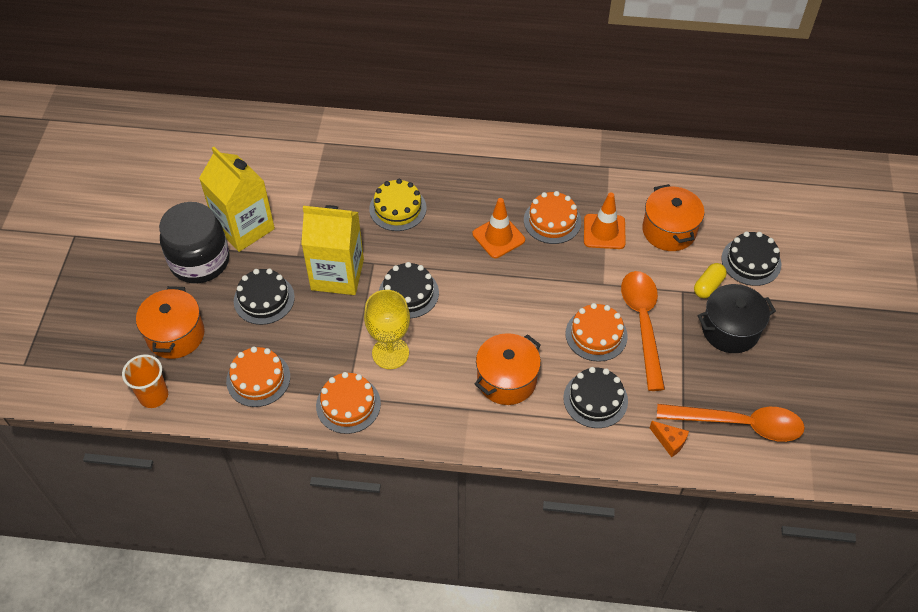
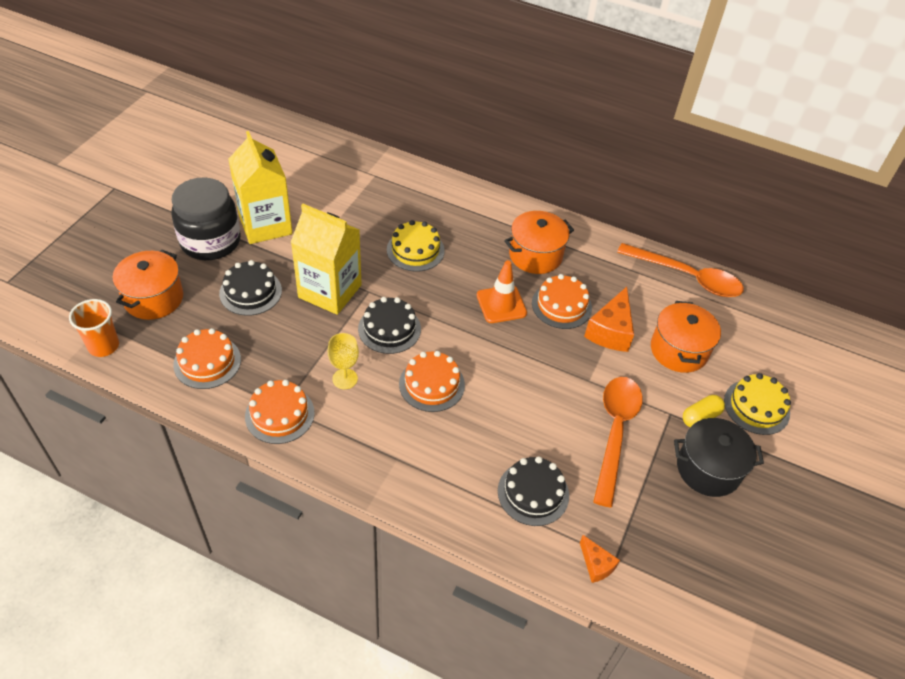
camera: 15 degrees right, 5 degrees down
yellow goblet [364,290,410,369] -> yellow goblet [328,333,359,389], size x0.65
orange pot [474,333,541,405] -> orange pot moved to [504,211,574,274]
orange cake [565,303,628,362] -> orange cake moved to [399,351,465,412]
orange traffic cone [584,193,626,249] -> orange cheese [584,287,634,352]
orange spoon [657,404,805,442] -> orange spoon moved to [617,243,744,297]
black cake [721,231,781,286] -> yellow cake [724,373,791,435]

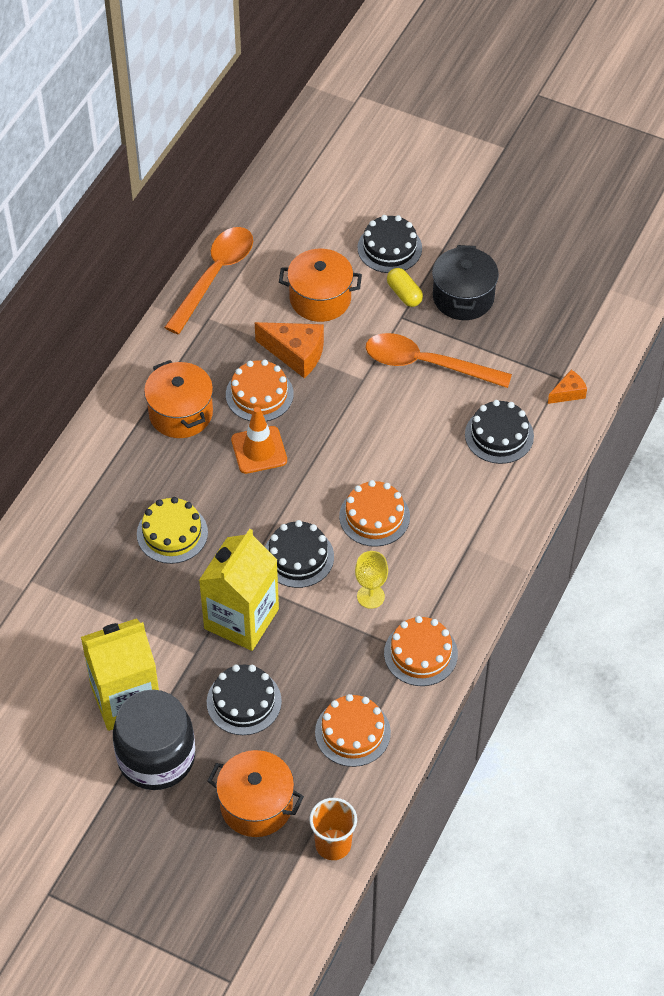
camera: 85 degrees left, 5 degrees up
yellow cake [724,373,791,435] -> black cake [358,215,422,273]

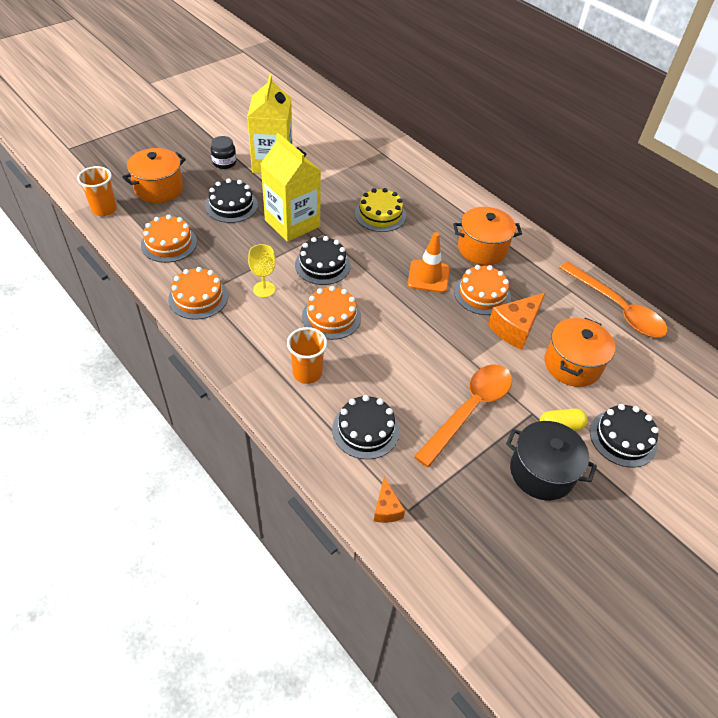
camera: 110 degrees right, 5 degrees down
black jar [113,690,195,790] -> black jar [211,136,236,169], size x0.48
none -> orange cup [287,327,327,384]

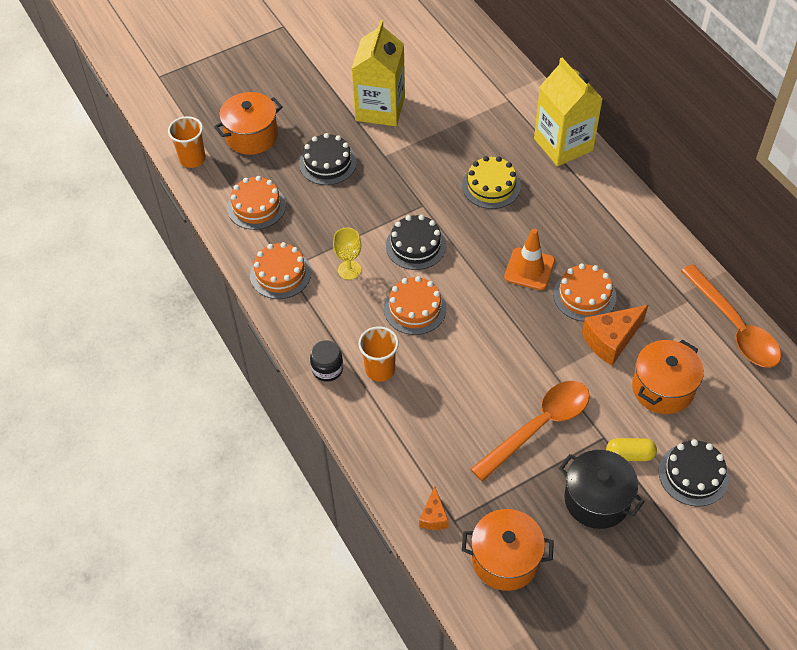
camera: 15 degrees right, 5 degrees up
black jar [211,136,236,169] -> black jar moved to [310,340,343,382]
yellow carton [261,133,321,242] -> yellow carton moved to [534,58,603,166]
black cake [332,395,400,459] -> none
orange pot [453,207,522,265] -> orange pot moved to [462,509,554,591]

